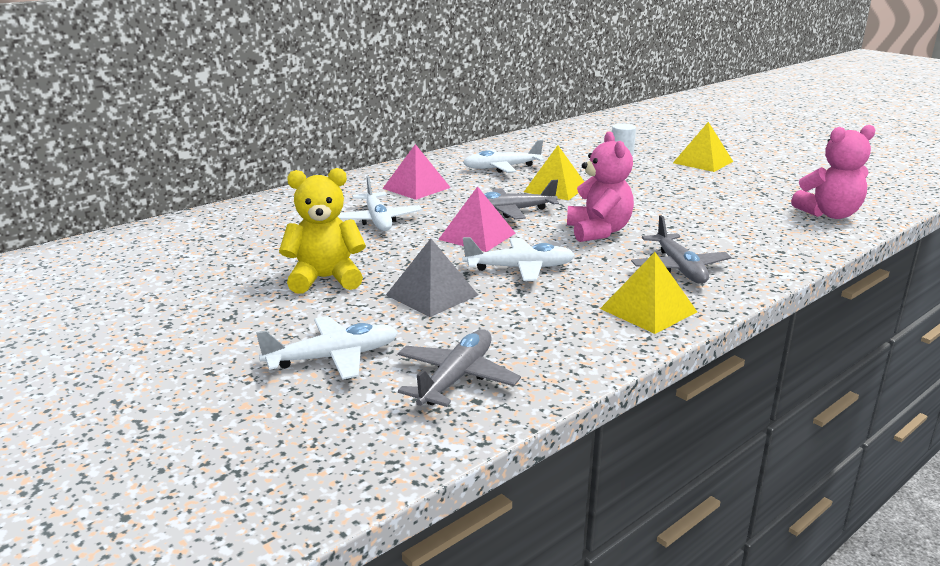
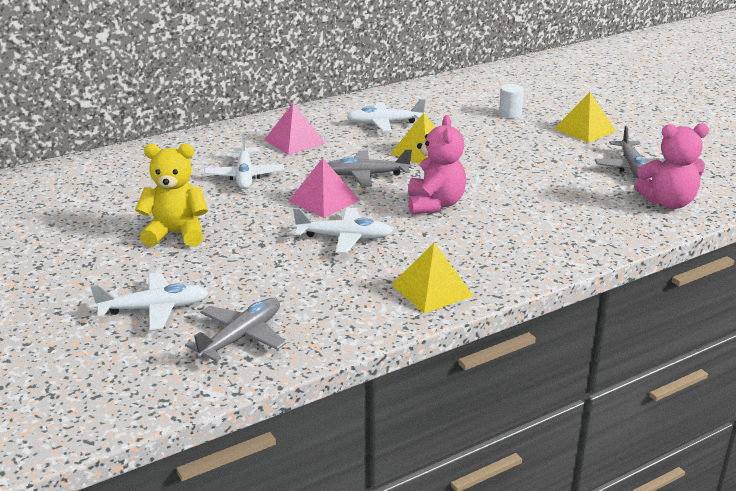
camera: 10 degrees right, 5 degrees up
grey pyramid [386,238,478,317] -> none
grey plane [631,215,731,284] -> grey plane moved to [595,126,666,179]

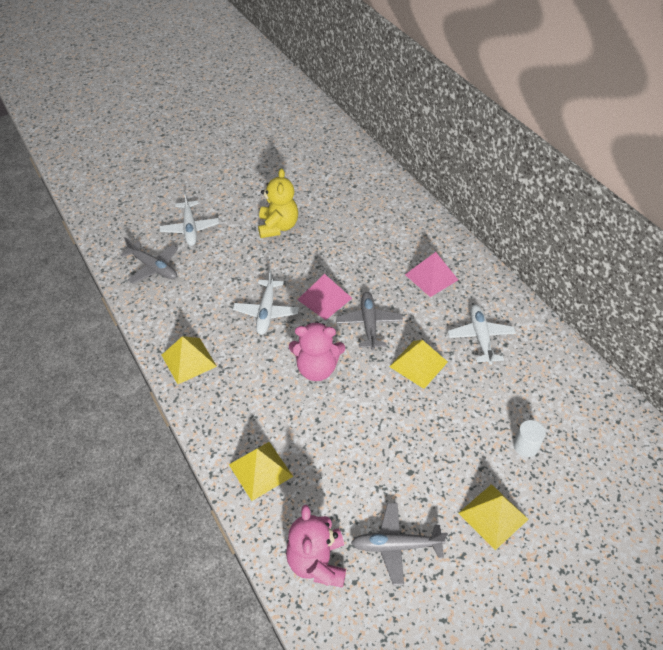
camera: 90 degrees right, 20 degrees up
white plane [204,132,284,189] -> none
none -> yellow pyramid [229,442,293,501]

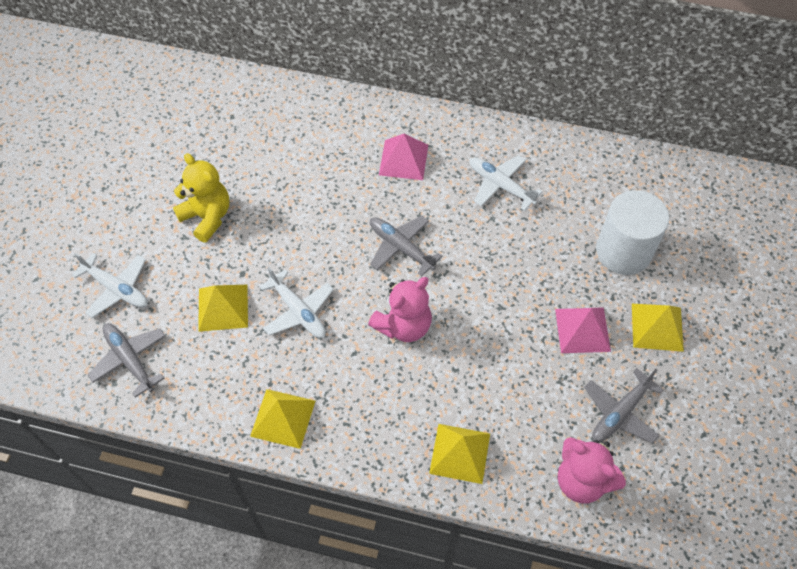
camera: 45 degrees left, 10 degrees up
grey plane [120,237,178,284] -> grey plane turned 120 degrees counterclockwise [88,323,165,398]
pink pyramid [297,274,352,320] -> pink pyramid moved to [555,307,611,353]
yellow pyramid [389,340,448,389] -> yellow pyramid moved to [198,285,248,332]
white cylinder [513,420,546,457] -> white cylinder [596,190,669,275], size x2.19

